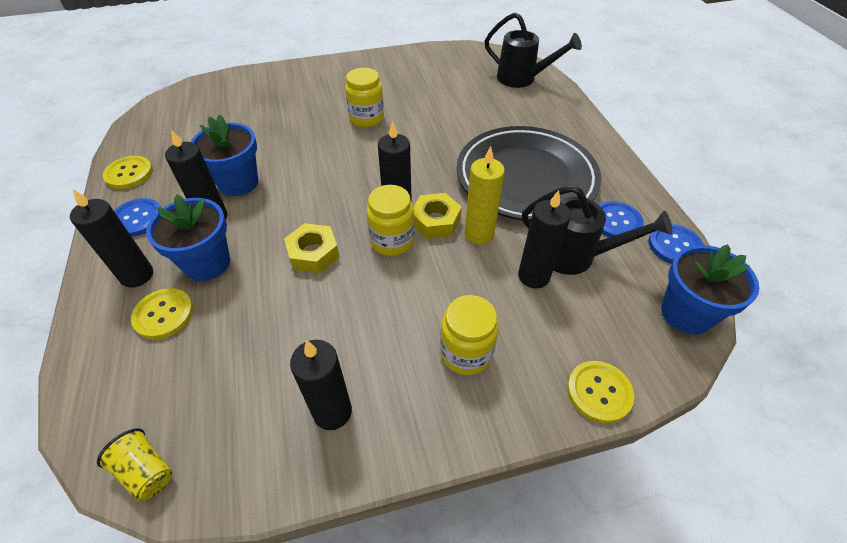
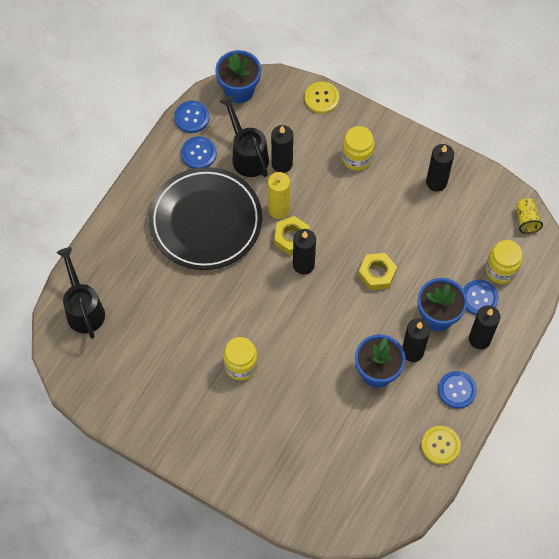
camera: 135 degrees left, 15 degrees up
yellow button [131,288,193,340] -> blue button [463,280,499,315]
yellow jar [366,185,414,256] -> yellow jar moved to [486,240,522,284]

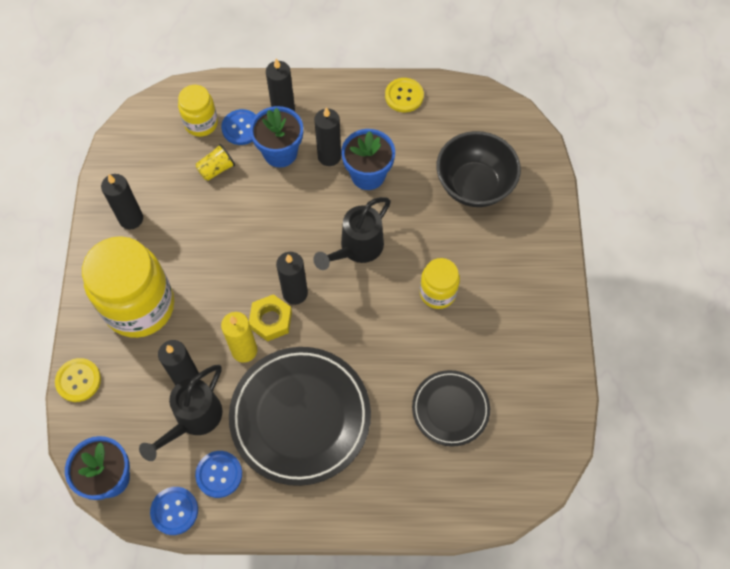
camera: 120 degrees left, 0 degrees up
black watering can [57,247,105,339] -> black watering can moved to [313,197,391,270]
yellow jar [342,126,375,171] -> yellow jar [82,236,174,338], size x1.93
yellow nut [358,253,397,290] -> none
blue button [438,371,477,409] -> none
yellow cup [516,198,543,234] -> yellow cup moved to [195,144,235,181]
none -> black plate [412,370,490,446]
none -> black bowl [436,131,521,207]

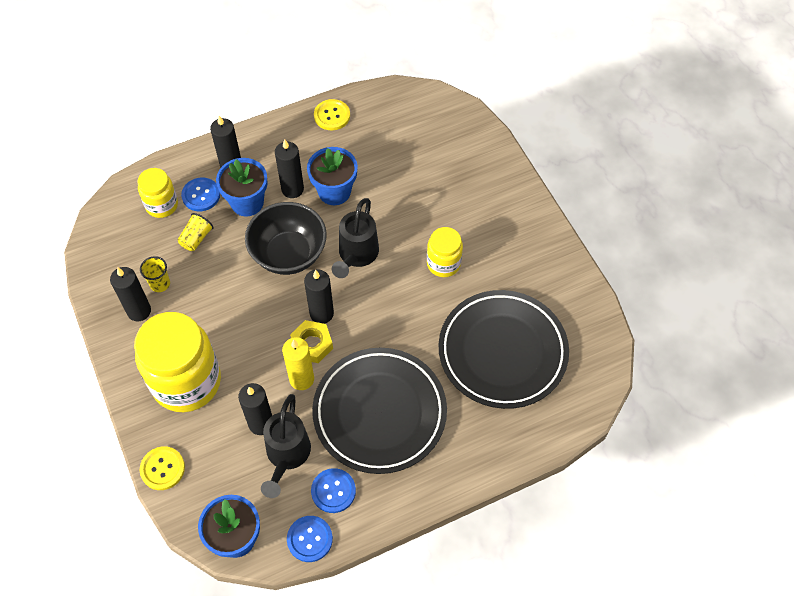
camera: 25 degrees left, 5 degrees down
black plate [412,370,490,446] -> black plate [438,290,569,409], size x1.80
black bowl [436,131,521,207] -> black bowl moved to [245,202,327,275]
none -> yellow cup [140,256,170,292]

